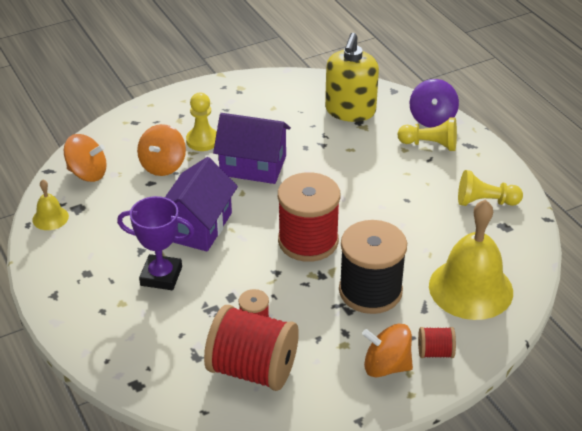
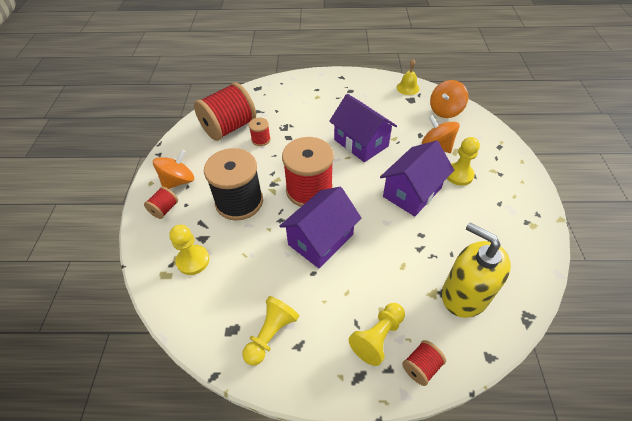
camera: 120 degrees right, 10 degrees up
purple trophy [117,196,194,290] -> none
purple spinning top [410,79,459,128] -> red spool [402,340,446,386]
yellow bell [429,199,513,320] -> yellow pawn [169,225,209,275]
none -> purple house [279,187,361,268]

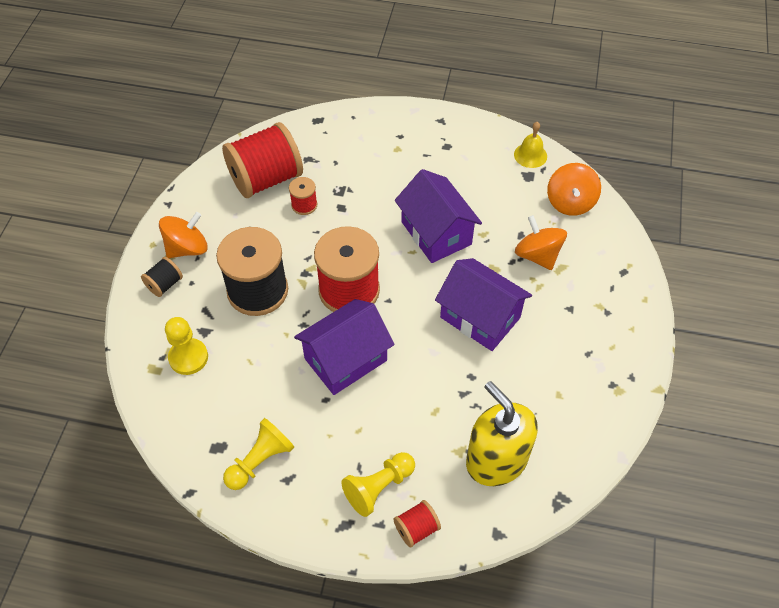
camera: 10 degrees right, 5 degrees up
red spool [144,187,178,219] -> black spool [141,257,183,297]
purple house [380,141,454,216] -> purple house turned 75 degrees clockwise [435,258,532,351]
orange spinning top [430,80,468,118] -> orange spinning top turned 45 degrees counterclockwise [547,163,601,216]
yellow pawn [447,137,480,186] -> none

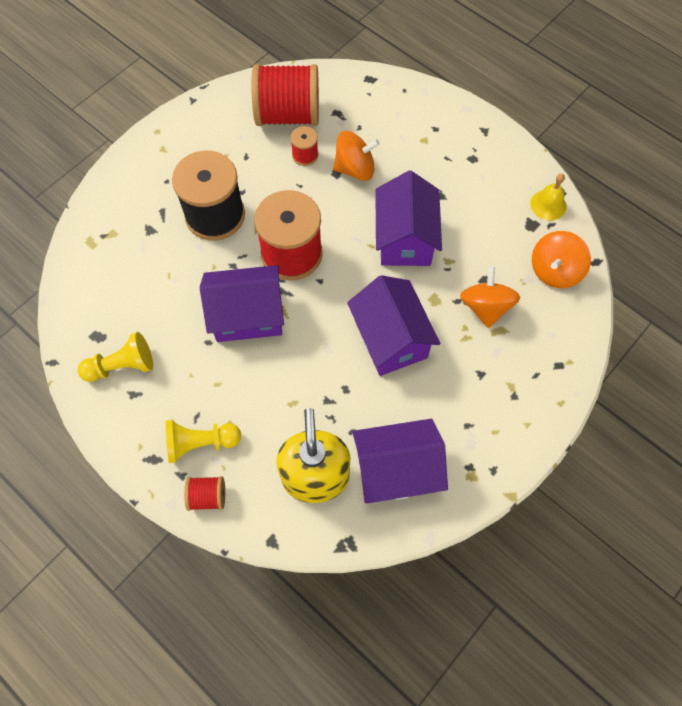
camera: 30 degrees right, 10 degrees up
black spool [141,257,183,297] -> none
orange spinning top [159,212,208,258] -> orange spinning top moved to [333,131,380,181]
yellow pawn [165,317,208,375] -> none
none -> purple house [352,419,448,503]

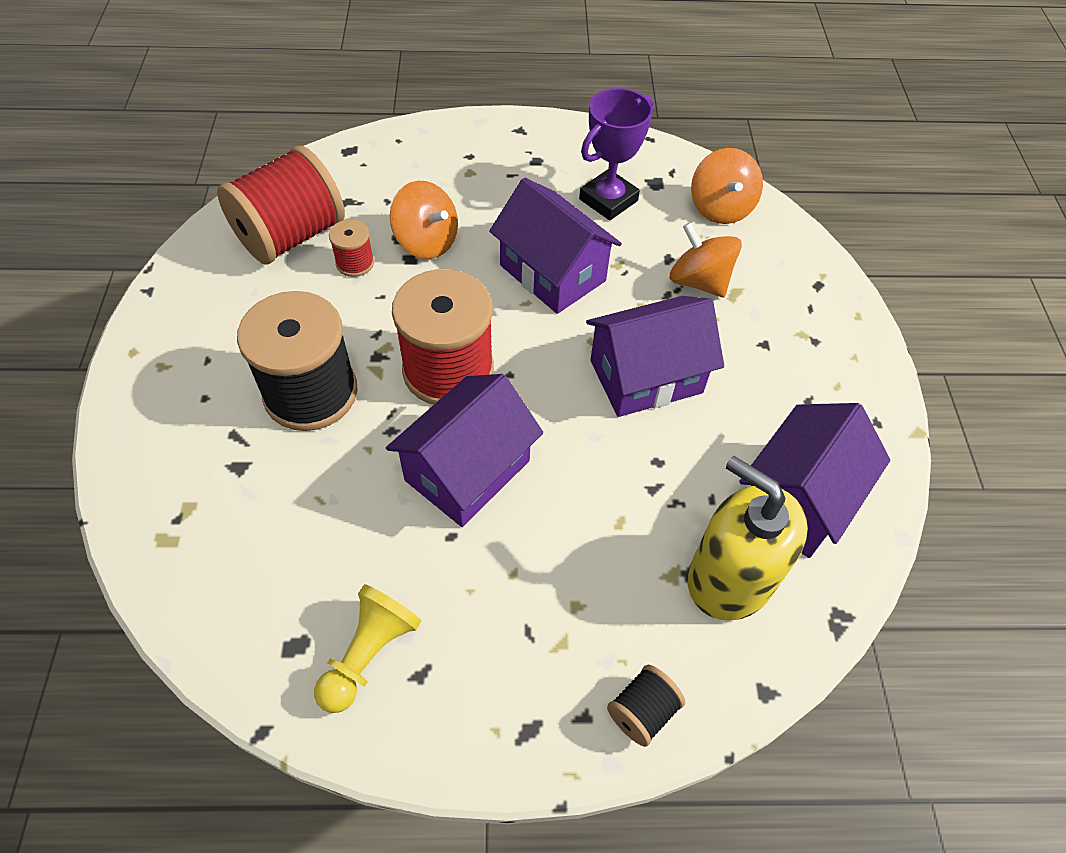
camera: 45 degrees left, 10 degrees down
yellow pawn [166,420,241,463] -> none
red spool [184,476,225,511] -> black spool [607,665,685,747]
orange spinning top [333,131,380,181] -> orange spinning top turned 90 degrees clockwise [390,181,458,259]
purple house [347,275,441,376] -> purple house turned 45 degrees counterclockwise [586,296,724,417]
yellow bell [530,173,566,221] -> none
none -> purple trophy [579,88,654,220]

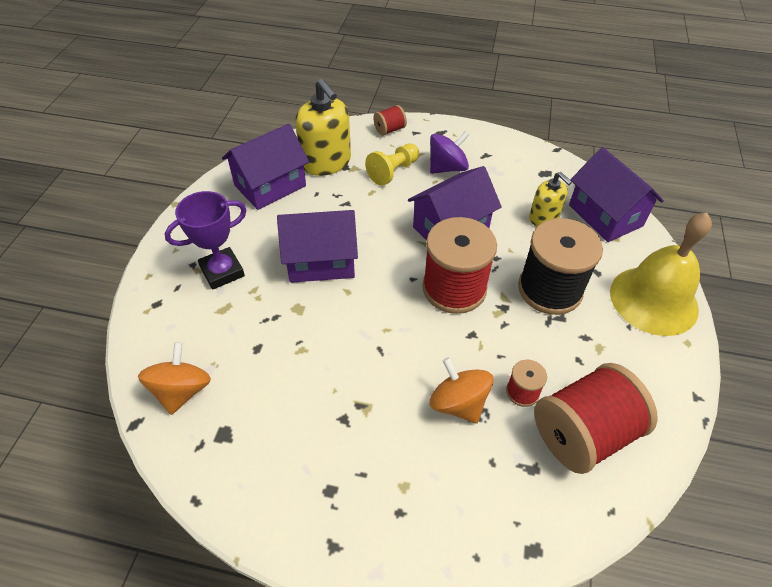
camera: 165 degrees left, 5 degrees down
yellow pawn [314,584,422,713] -> yellow pawn moved to [365,143,419,186]
purple house [489,178,622,314] -> purple house moved to [569,147,664,242]
purple trophy [579,88,654,220] -> purple trophy moved to [164,191,247,290]
black spool [607,665,685,747] -> red spool [373,105,407,136]
orange spinning top [670,222,742,297] -> none
none -> purple spinning top [430,131,470,174]
none -> yellow soap dispenser [529,172,572,226]
none -> yellow bell [610,213,712,336]

